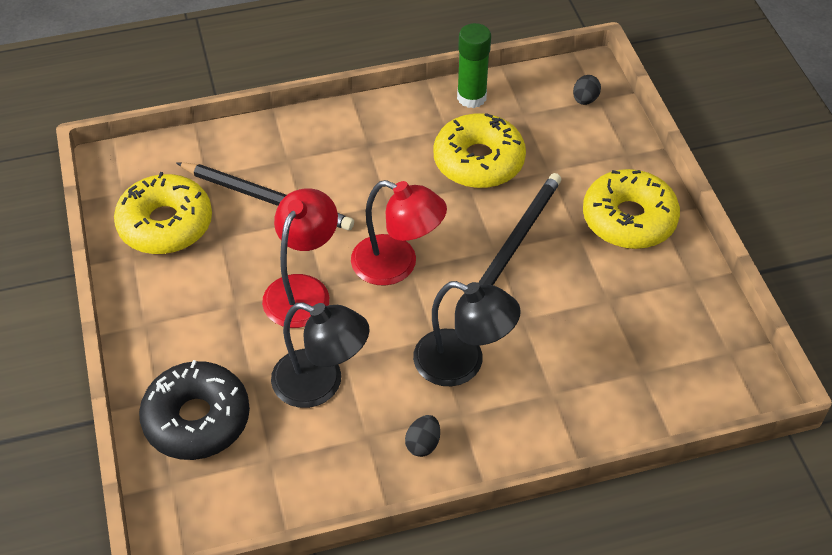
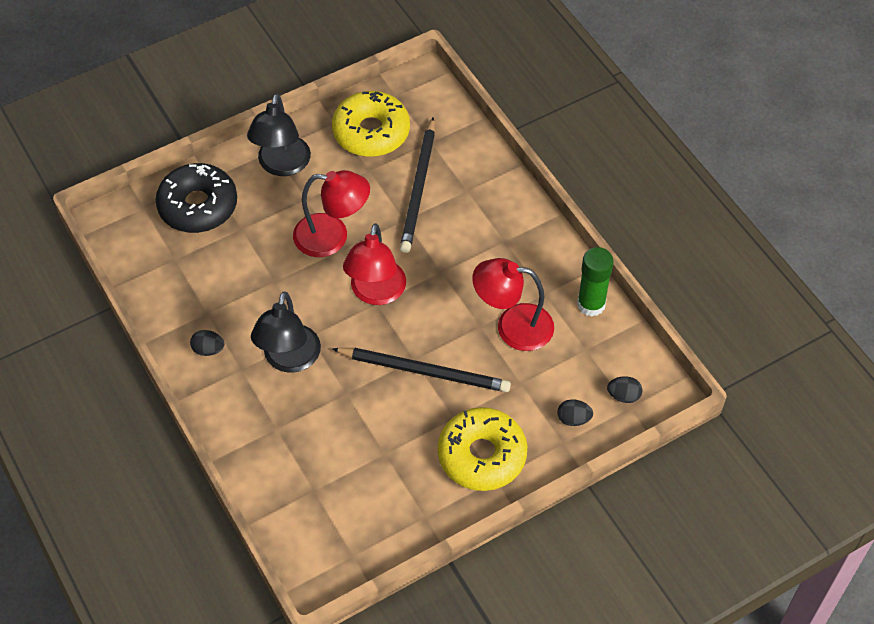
camera: 75 degrees right, 5 degrees up
black lamp [271,302,370,408] -> black lamp moved to [247,93,311,176]
yellow donut [433,113,526,188] -> red lamp [472,258,554,351]
none -> black egg [557,399,593,426]

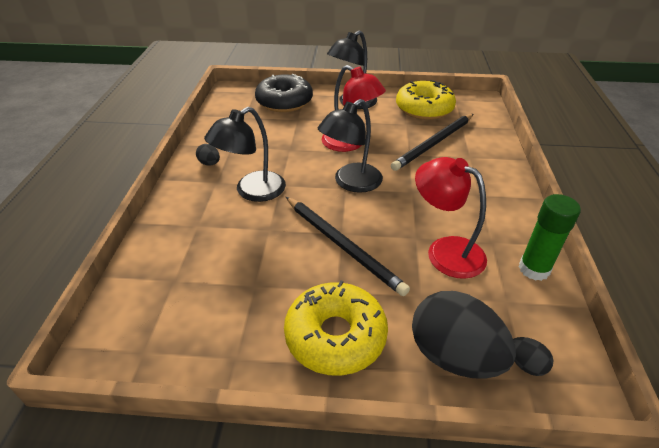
camera: 35 degrees right, 15 degrees down
red lamp [343,223,406,305] -> black lamp [318,99,383,193]
black egg [557,399,593,426] -> black egg [412,291,516,379], size x2.35

